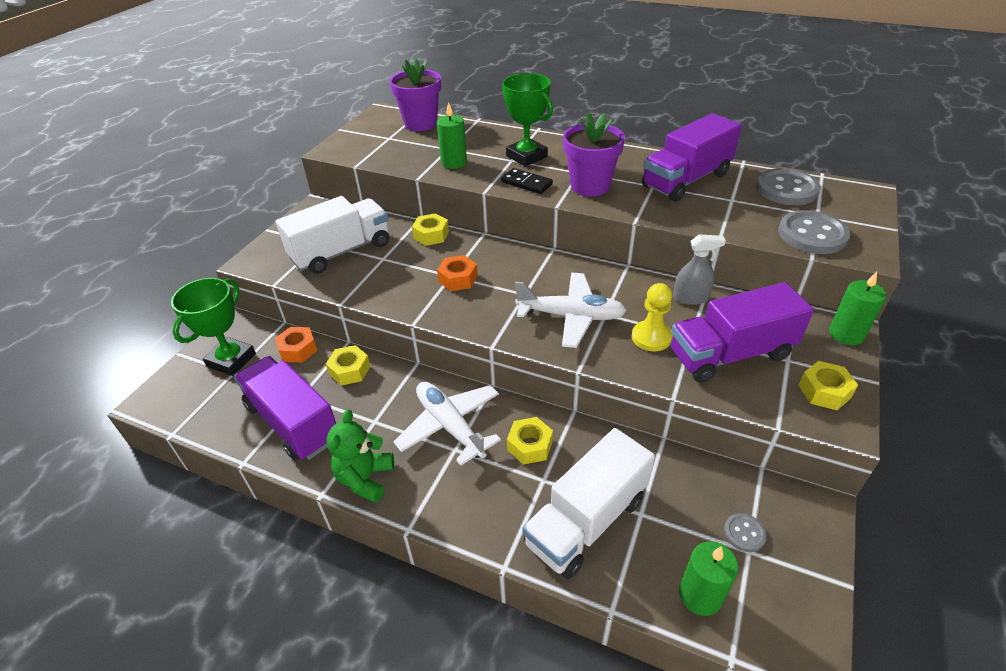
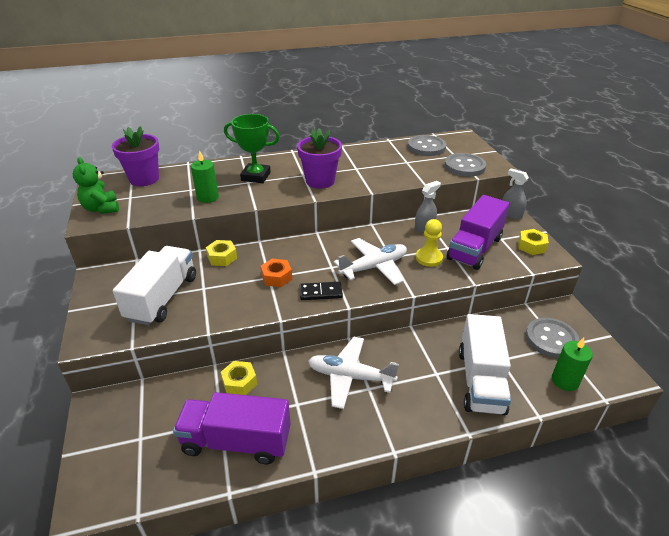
camera: 40 degrees left, 5 degrees down
green trophy [171,278,256,376] -> none
orange nut [275,327,317,363] -> none
green teddy bear [327,409,394,503] -> green teddy bear moved to [73,157,119,214]
black domino [501,168,553,194] -> black domino moved to [300,282,343,300]
yellow nut [507,417,553,465] -> none
purple truck [642,113,742,202] -> none
grey button [724,513,767,552] -> grey button [526,318,580,358], size x2.02
green candle [829,272,887,345] -> grey spray bottle [503,168,529,219]

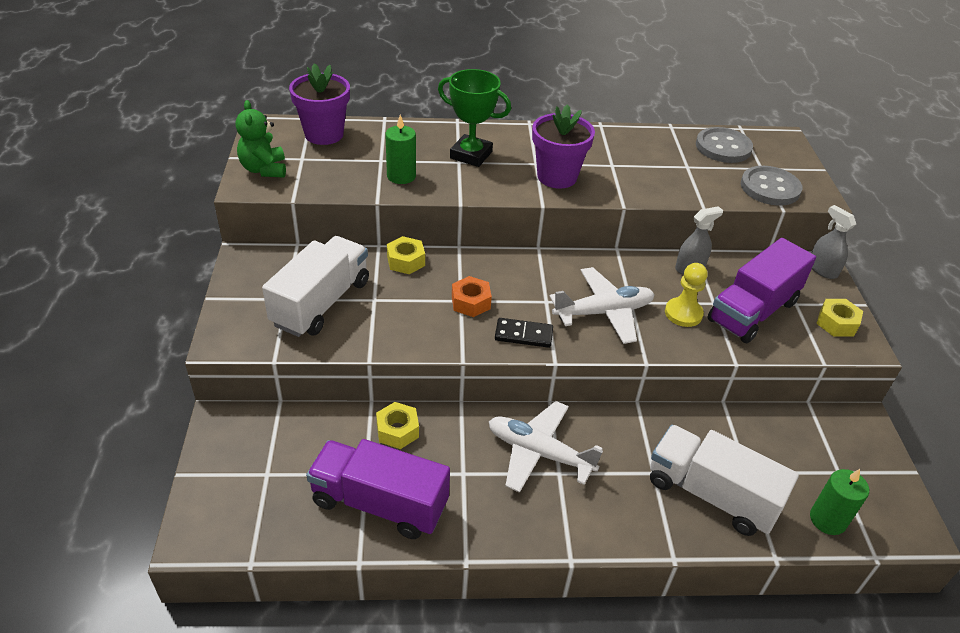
camera: 10 degrees right, 5 degrees up
white truck [459,314,511,415] -> white truck turned 105 degrees clockwise [650,425,799,536]
grey button [526,318,580,358] -> none

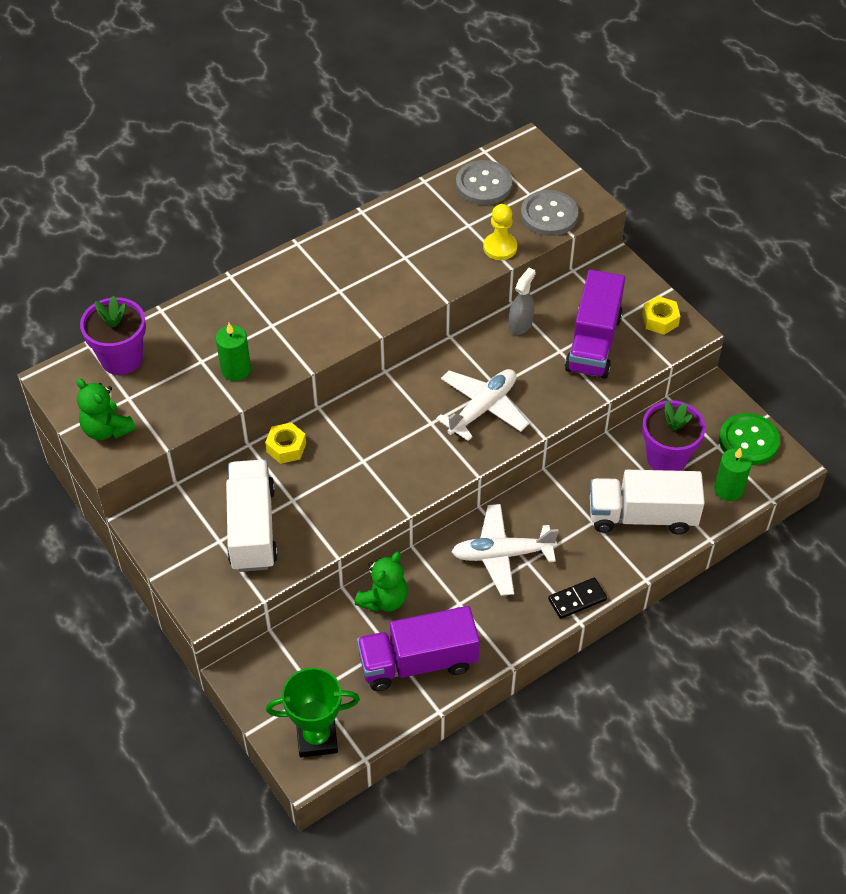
camera: 30 degrees left, 10 degrees up
yellow nut [376,402,419,449] -> green teddy bear [355,552,408,612]
green trophy [438,69,511,167] -> green trophy moved to [266,668,360,758]
orange nut [452,276,492,317] -> none
black domino [495,318,553,348] -> black domino moved to [548,578,607,619]
purple flower pot [532,104,595,189] -> purple flower pot moved to [642,400,706,471]
yellow pawn [665,263,708,327] -> yellow pawn moved to [483,204,517,260]
grey spray bottle [812,205,856,279] -> none
none -> green button [719,413,780,465]

